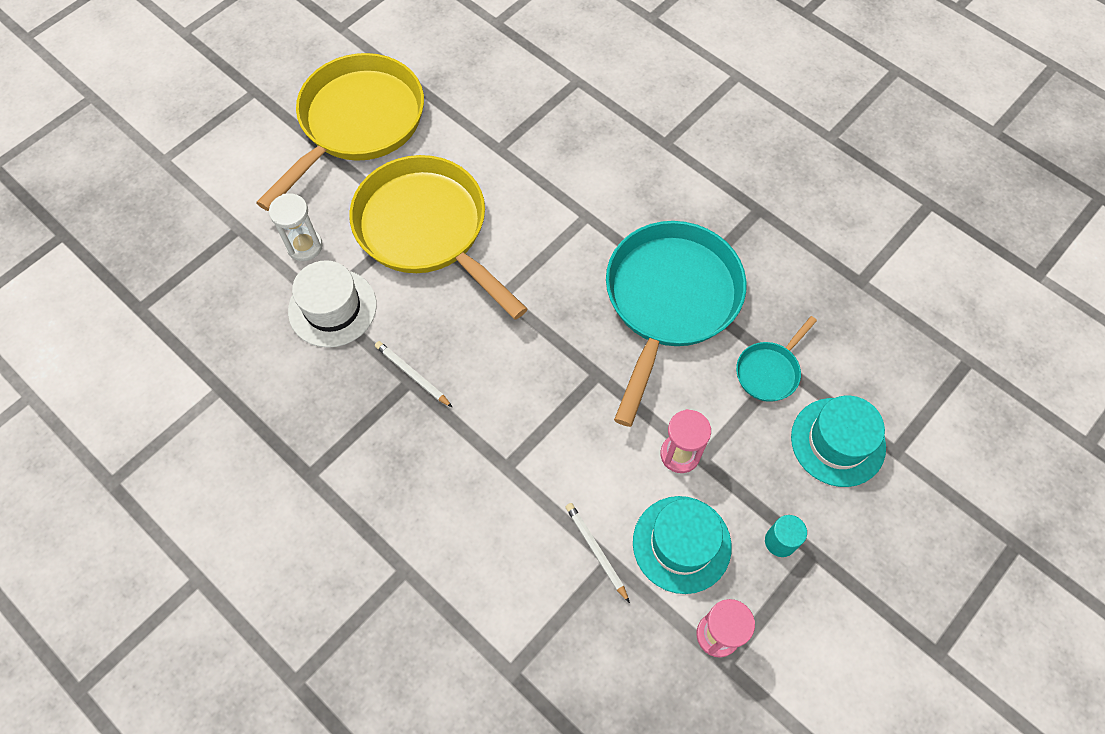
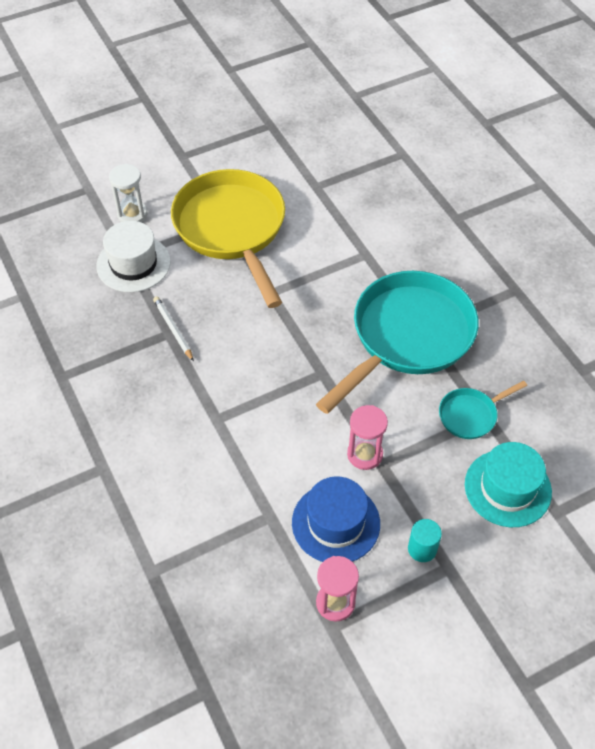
camera: 20 degrees right, 10 degrees down
yellow pan [256,53,424,211] -> none
white pencil [565,503,630,603] -> none
turquoise hat [633,496,732,594] -> blue hat [292,476,380,562]

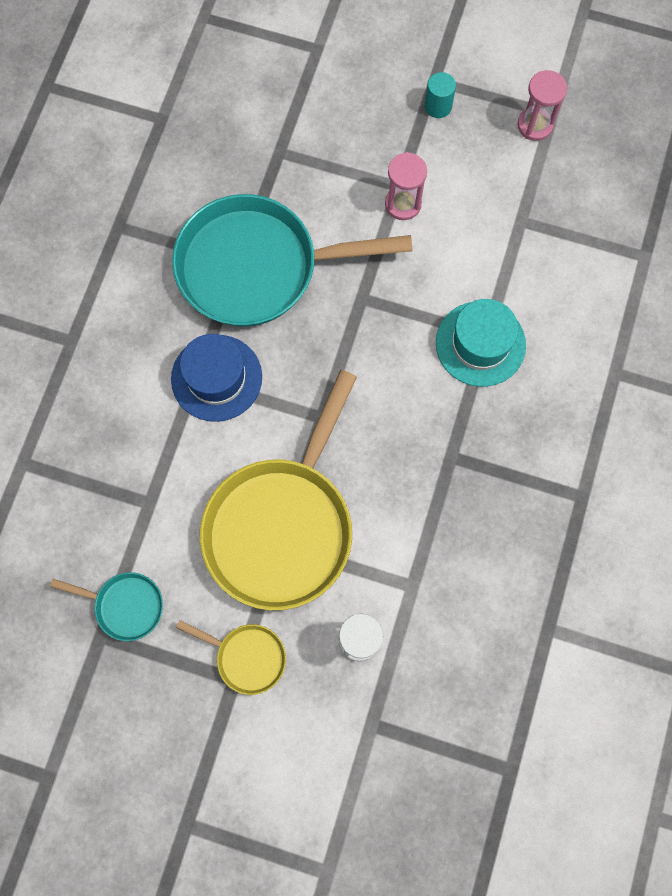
camera: 135 degrees left, 20 degrees up
white hat [96,221,171,292] -> none
white pencil [153,296,194,361] -> none
blue hat [292,476,380,562] -> blue hat moved to [171,334,262,422]
turquoise pan [439,381,527,439] -> turquoise pan moved to [50,572,163,641]
turquoise hat [465,442,552,527] -> turquoise hat moved to [436,299,526,387]
none -> yellow pan [176,620,286,695]

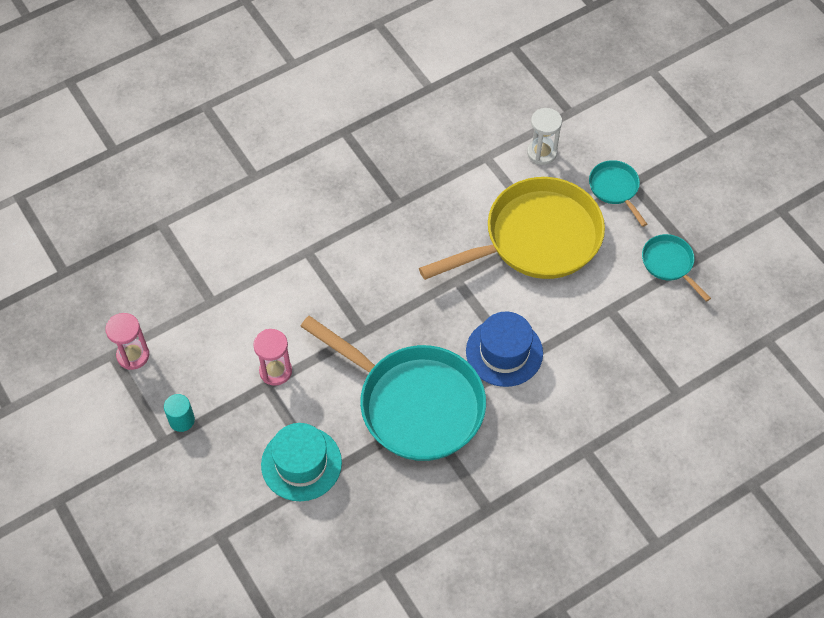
camera: 140 degrees left, 15 degrees down
yellow pan [176,620,286,695] -> turquoise pan [589,160,647,227]
turquoise hat [436,299,526,387] -> turquoise hat moved to [261,423,342,501]

